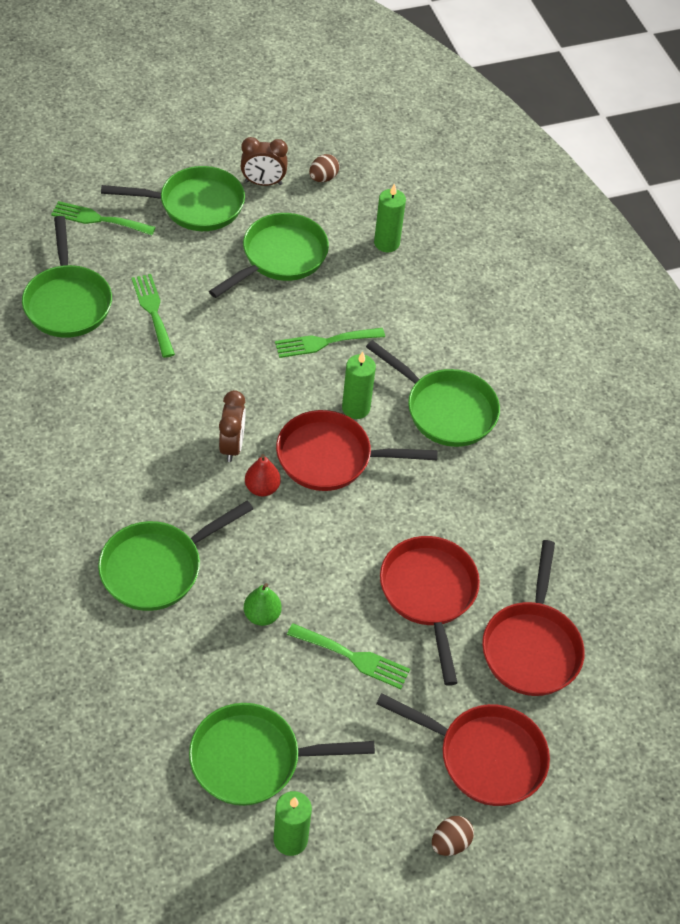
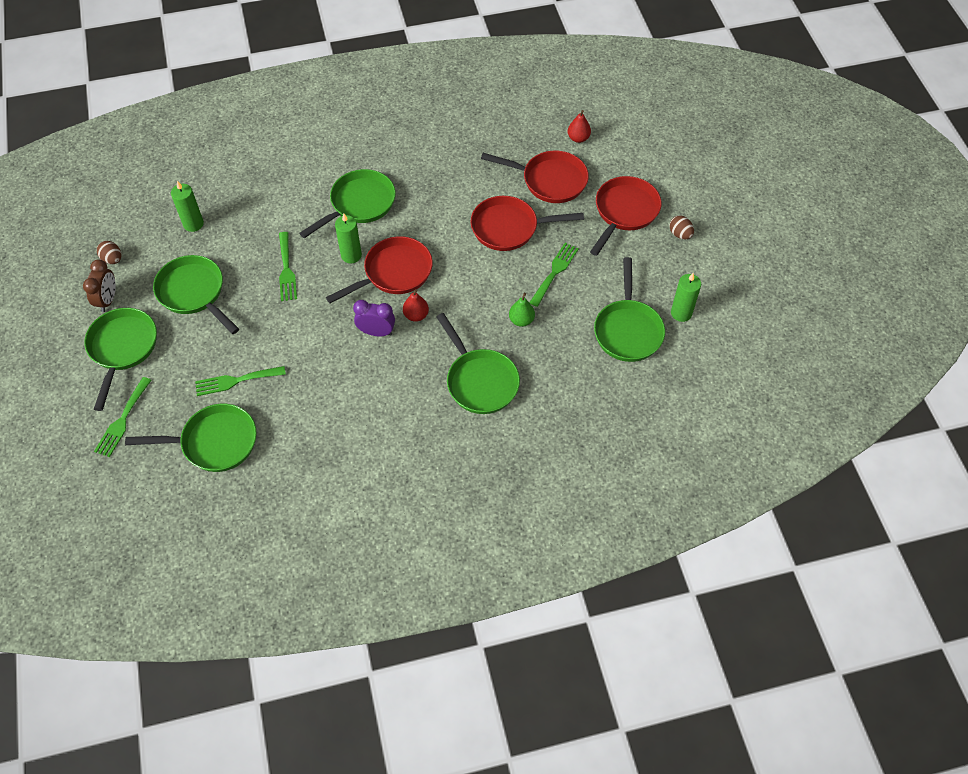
camera: 80 degrees left, 5 degrees up
brown clock [219,390,246,462] -> purple clock [353,300,395,336]
red pan [276,410,438,491] -> red pan turned 135 degrees counterclockwise [326,236,433,303]
none -> red pear [568,110,591,143]

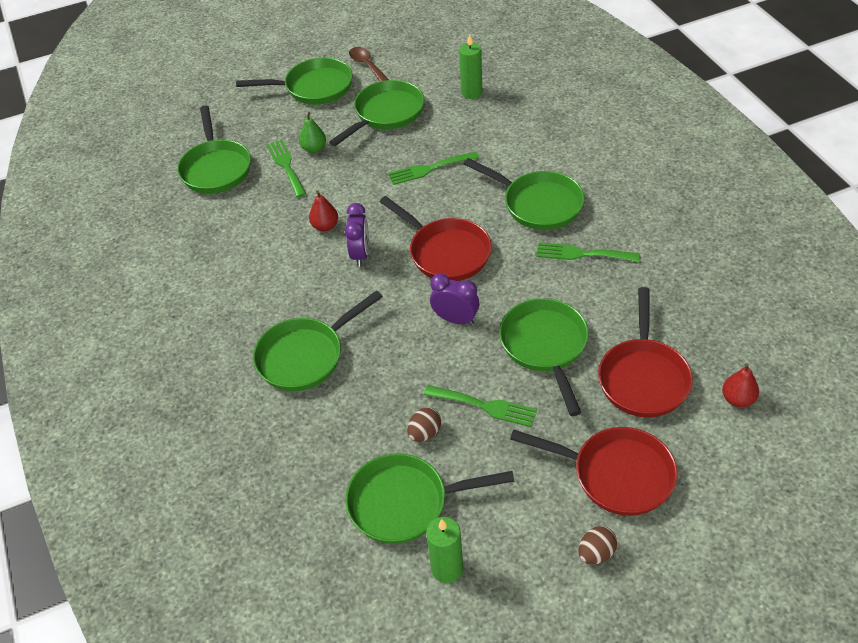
camera: 85 degrees right, 10 degrees down
brown clock [83,259,116,312] -> brown spoon [349,47,389,81]
green fork [94,377,152,457] -> green fork moved to [536,242,640,262]
brown egg [97,241,121,264] -> brown egg moved to [407,407,441,442]
green candle [335,214,362,263] -> none
red pear [403,289,429,322] -> red pear moved to [309,190,338,232]
red pan [470,196,584,251] -> green pan [499,298,588,416]
green pear [509,293,535,327] -> green pear moved to [299,112,326,153]
none -> purple clock [430,273,479,325]

